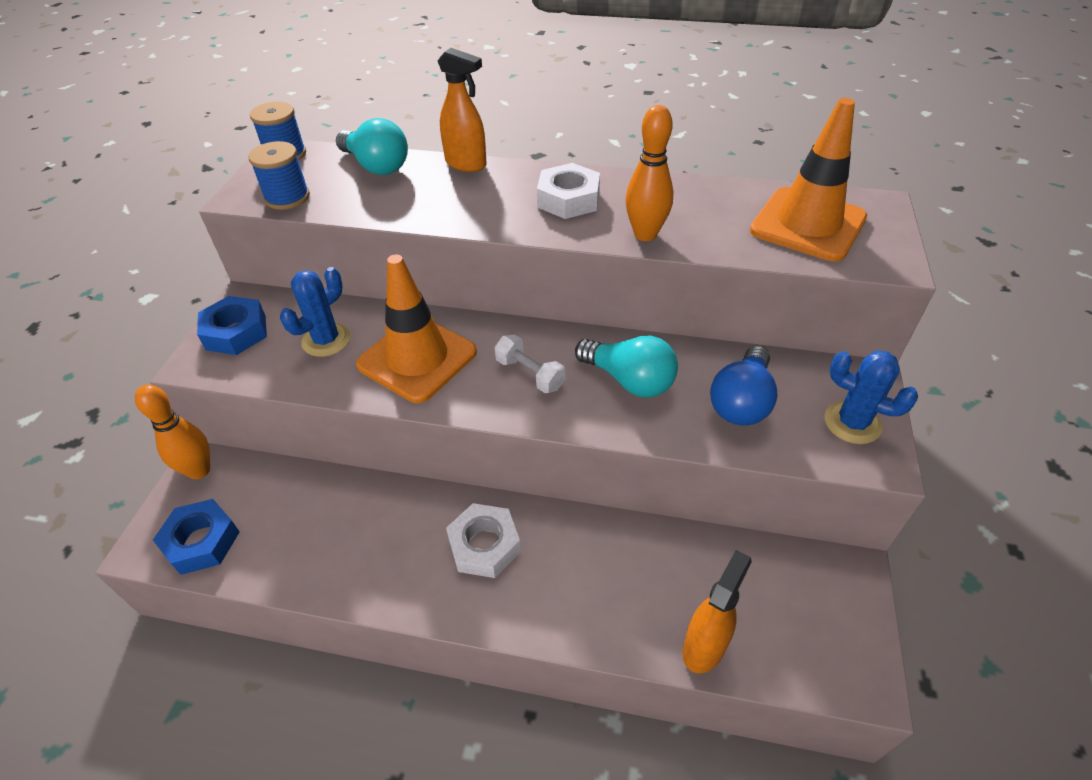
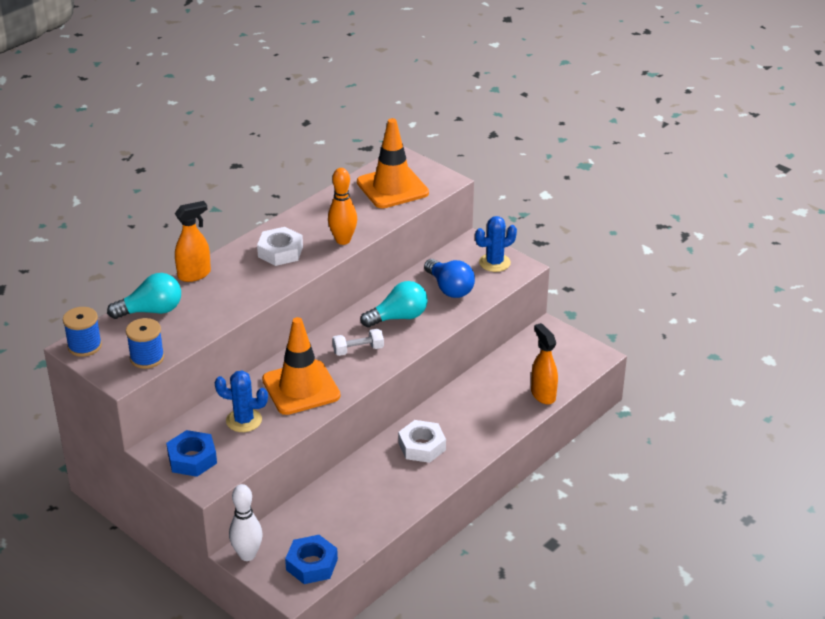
camera: 60 degrees left, 10 degrees down
orange bowling pin [135,384,210,479] -> white bowling pin [229,484,263,561]
blue cactus [280,267,351,357] -> blue cactus turned 60 degrees counterclockwise [215,370,268,432]

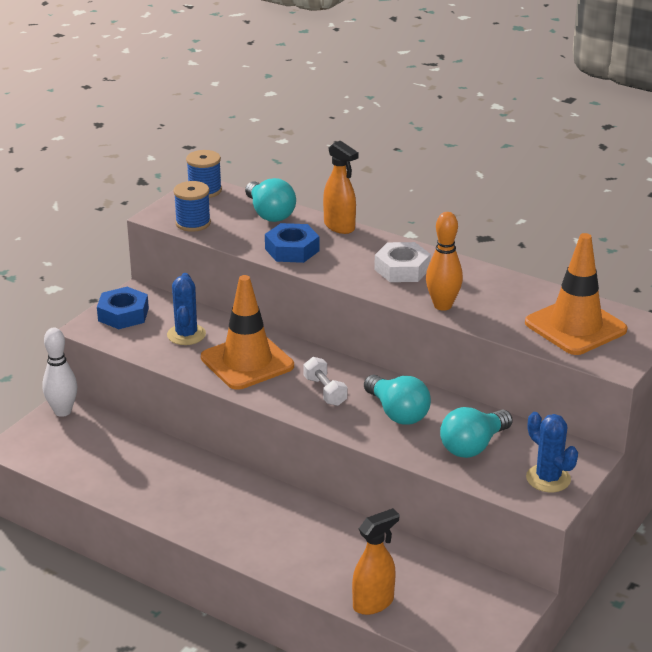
camera: 80 degrees right, 5 degrees down
blue nut [285,535,338,584] -> blue nut moved to [265,223,319,263]
white nut [398,420,446,463] -> none
blue light bulb [424,259,475,298] -> turquoise light bulb [440,407,513,458]

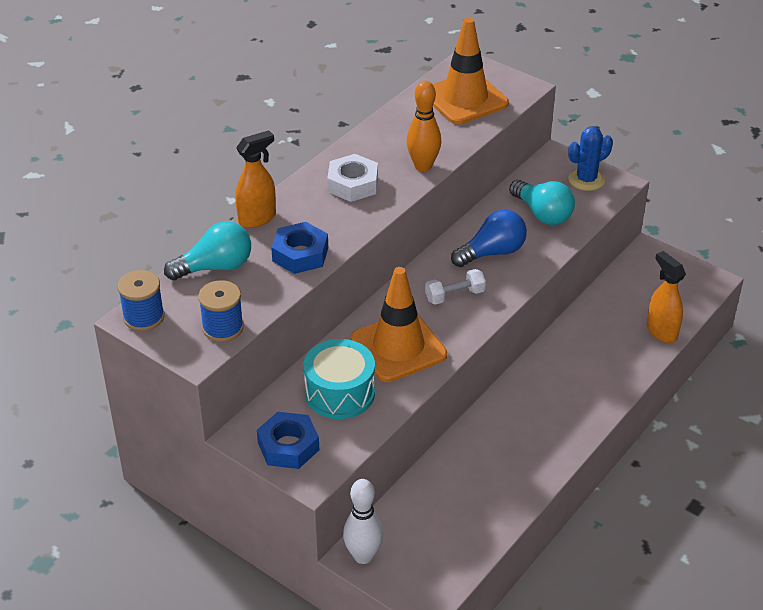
camera: 85 degrees left, 10 degrees up
blue cactus [167,273,206,345] -> turquoise drum [303,339,375,419]
turquoise light bulb [364,375,431,425] -> blue light bulb [451,210,527,267]

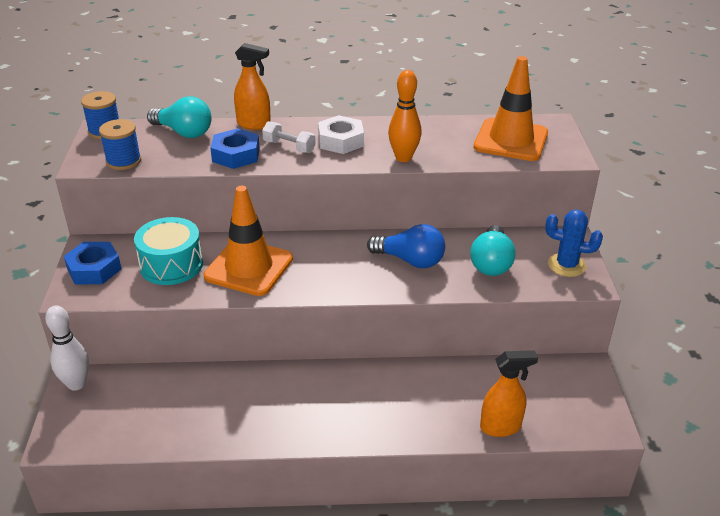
camera: 50 degrees right, 5 degrees down
white dumbbell [425,269,486,305] -> white dumbbell moved to [262,121,316,153]
orange spray bottle [647,251,686,343] -> orange spray bottle turned 60 degrees clockwise [480,350,538,437]

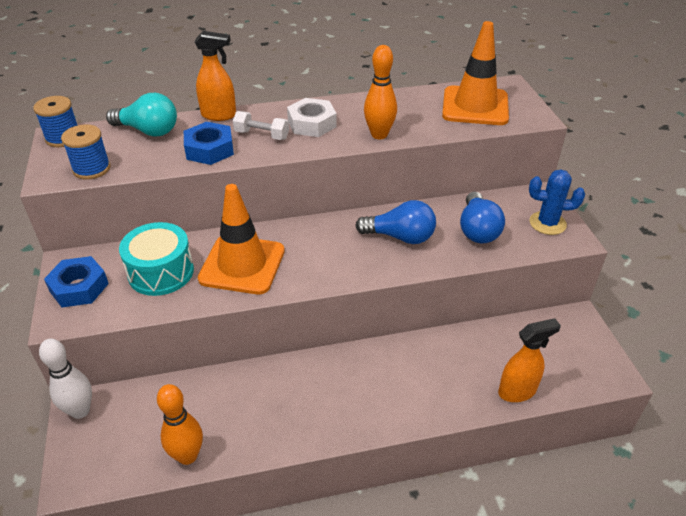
camera: 10 degrees left, 5 degrees up
turquoise light bulb [470,225,516,276] -> blue light bulb [460,192,505,243]
none -> orange bowling pin [157,384,203,465]

